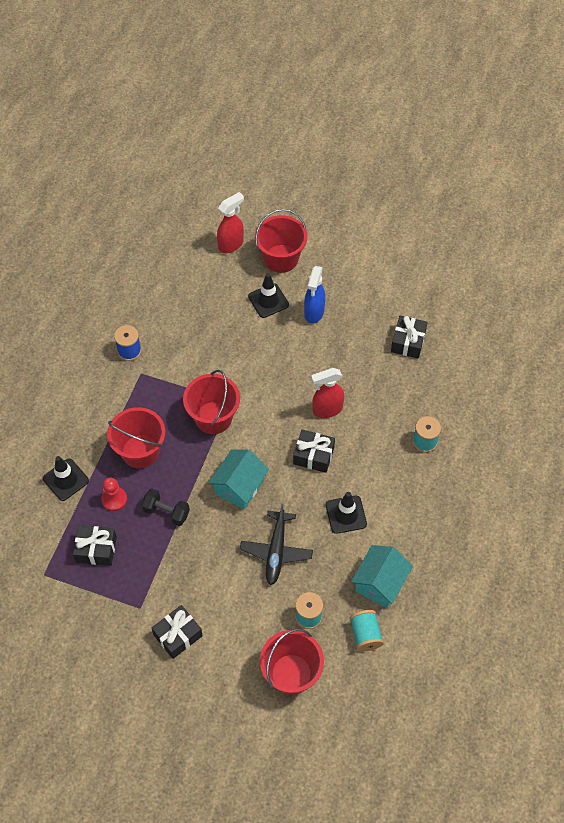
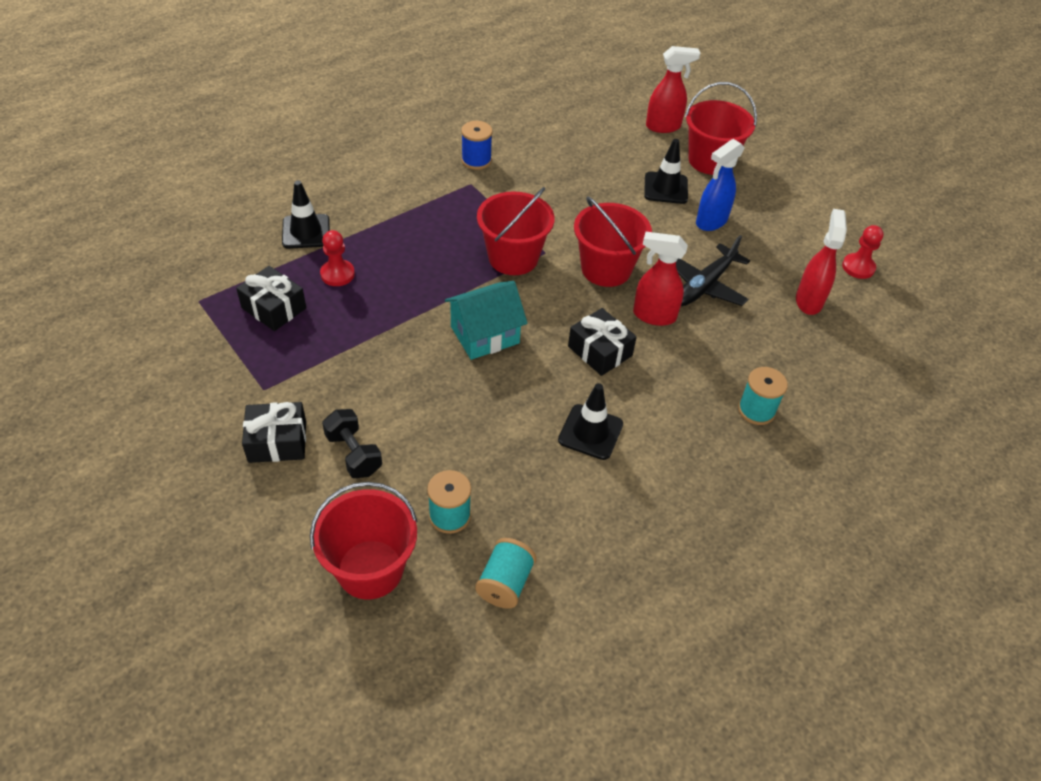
camera: 30 degrees right, 10 degrees down
red bucket [107,407,165,469] -> red bucket moved to [574,196,652,287]
black dumbbell [141,489,190,526] -> black dumbbell moved to [322,409,382,478]
black plane [240,503,313,585] -> black plane moved to [676,235,750,306]
turquoise house [351,545,413,608] -> none
black gift [391,316,428,359] -> red spray bottle [796,209,847,315]
none -> red pawn [842,225,884,279]

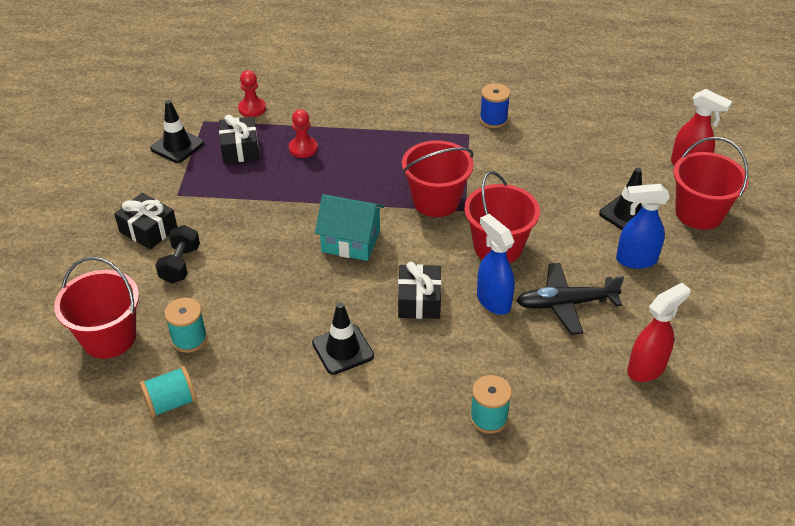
camera: 45 degrees right, 5 degrees down
black traffic cone [282,180,330,249] -> black traffic cone moved to [150,100,204,163]
red spray bottle [633,232,688,326] -> blue spray bottle [477,214,515,315]
red pawn [842,225,884,279] -> red pawn moved to [238,70,266,117]

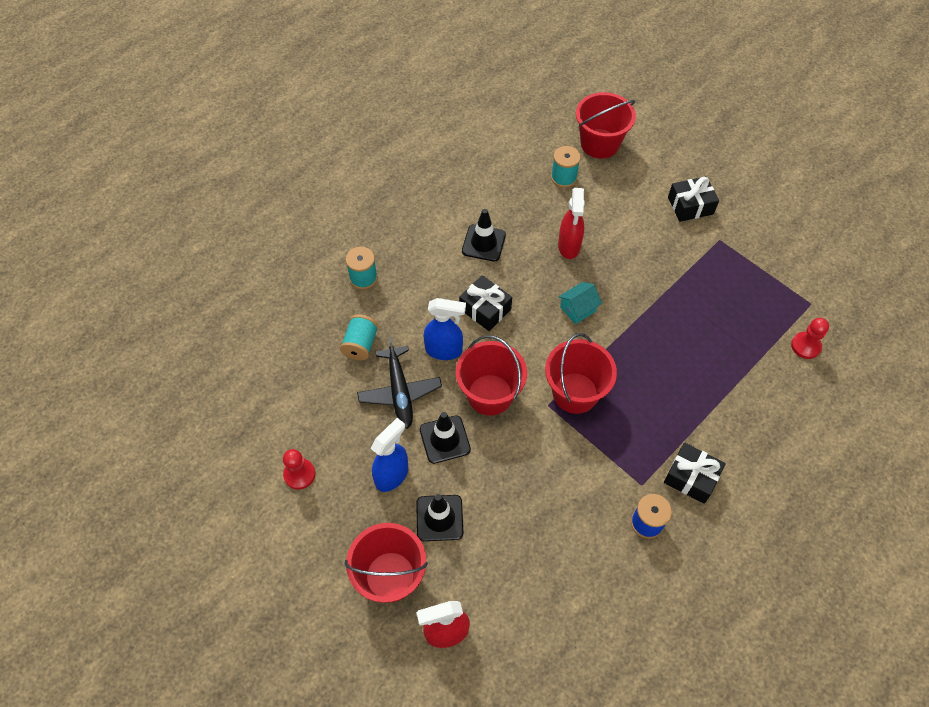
camera: 130 degrees right, 15 degrees up
turquoise spool [139,366,197,418] -> turquoise spool moved to [340,314,379,361]
black traffic cone [150,100,204,163] -> black traffic cone moved to [420,412,471,464]
black dumbbell [155,225,200,284] -> none
black gift [219,115,259,163] -> black gift moved to [664,443,726,504]
red pawn [289,109,318,158] -> red pawn moved to [283,449,316,490]
turquoise house [315,194,384,261] -> turquoise house [558,282,602,324], size x0.63
black plane [516,263,624,335] -> black plane turned 135 degrees clockwise [357,337,442,429]
red spray bottle [627,283,691,382] -> red spray bottle moved to [558,188,585,259]

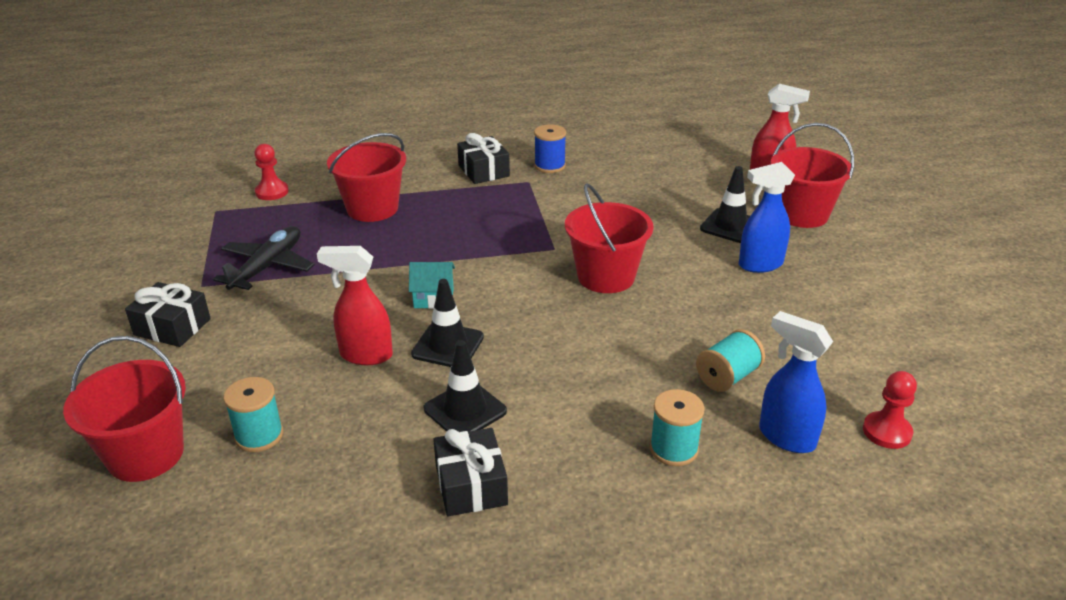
camera: 145 degrees left, 25 degrees down
red pawn [283,449,316,490] -> red pawn moved to [863,371,917,449]
black plane [357,337,442,429] -> black plane moved to [213,226,314,290]
black traffic cone [420,412,471,464] -> black traffic cone moved to [411,279,484,367]
blue spray bottle [424,298,466,360] -> blue spray bottle moved to [759,311,833,453]
black gift [459,275,512,331] -> black gift moved to [433,428,508,516]
red bucket [545,333,617,414] -> red bucket moved to [327,133,406,222]
red spray bottle [558,188,585,259] -> red spray bottle turned 120 degrees counterclockwise [317,246,393,365]

